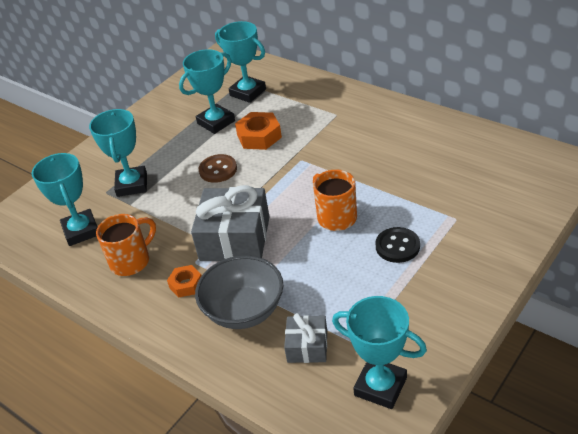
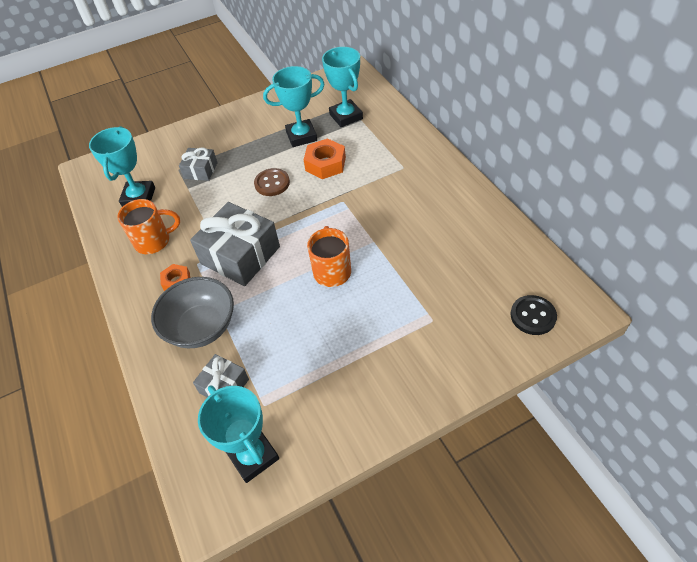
camera: 25 degrees right, 10 degrees up
turquoise trophy [89,109,147,197] -> grey gift [179,148,218,181]
black button [375,227,420,263] -> black button moved to [510,295,557,335]

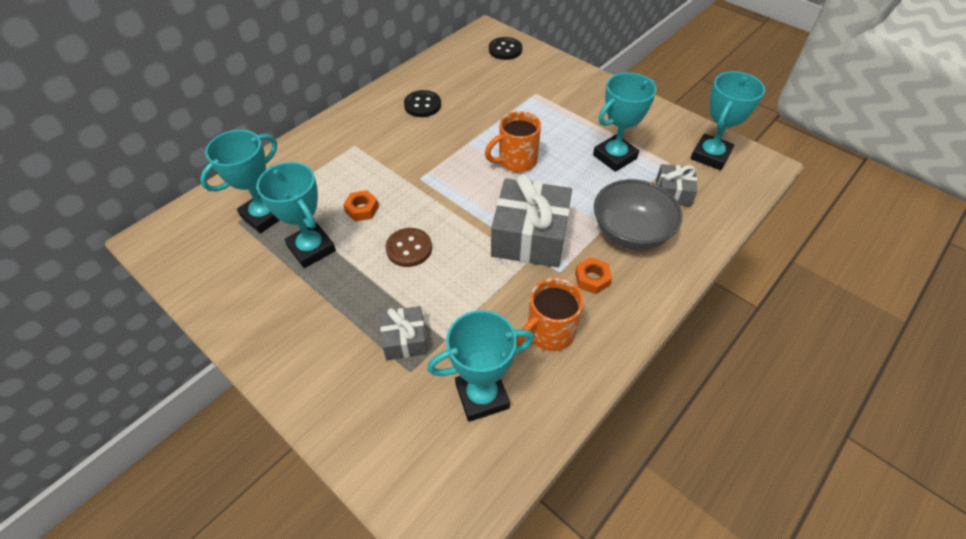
camera: 115 degrees left, 0 degrees up
orange mug [118,199,180,254] -> orange mug turned 90 degrees counterclockwise [517,278,584,351]
orange nut [304,138,346,179] -> orange nut [343,190,379,221], size x0.61
none -> black button [404,90,441,117]
none -> turquoise trophy [593,72,657,172]

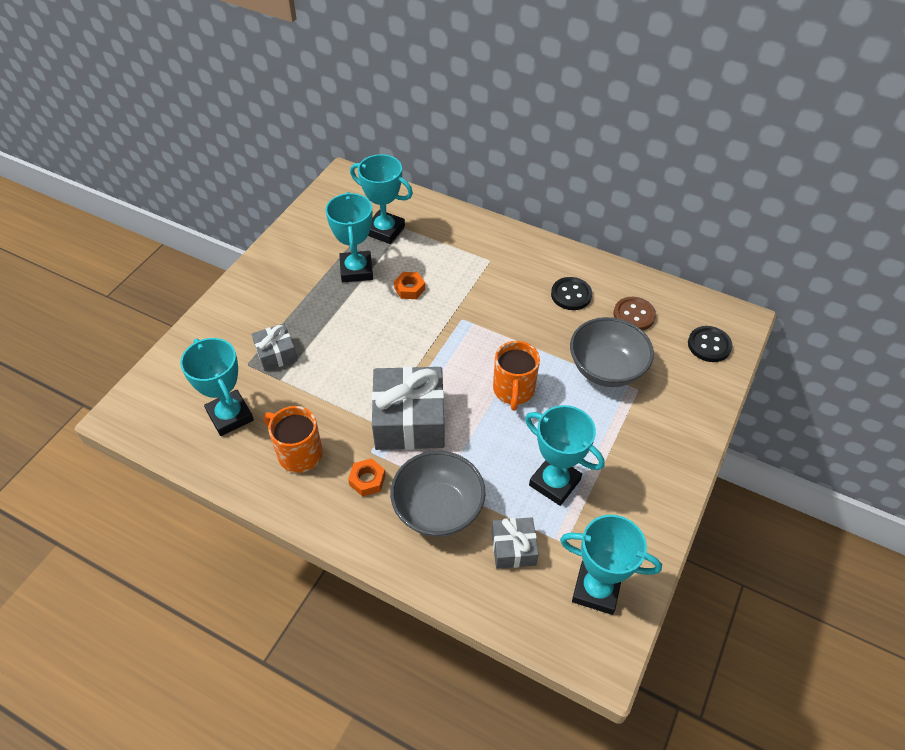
camera: 75 degrees right, 0 degrees up
turquoise trophy [256,162,336,268] -> turquoise trophy turned 45 degrees counterclockwise [325,192,373,282]
brown button [385,228,432,267] -> brown button moved to [613,297,656,330]
orange mug [485,111,541,172] -> orange mug turned 135 degrees counterclockwise [493,341,540,411]
none -> grey bowl [570,317,654,387]

